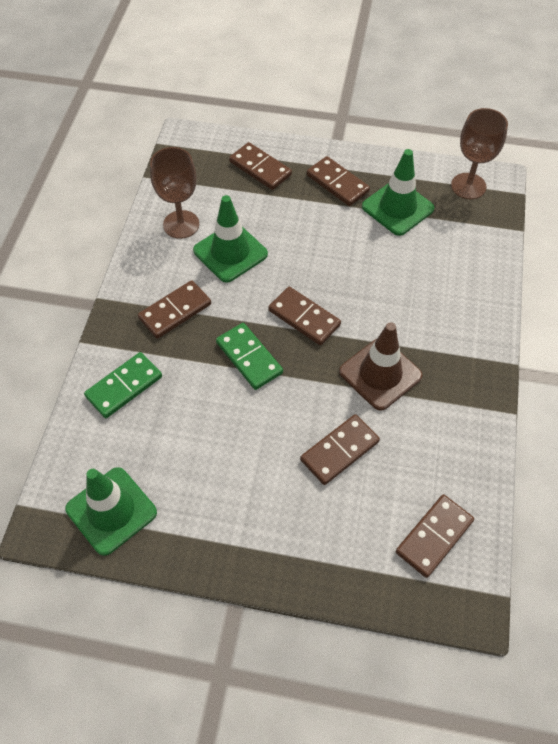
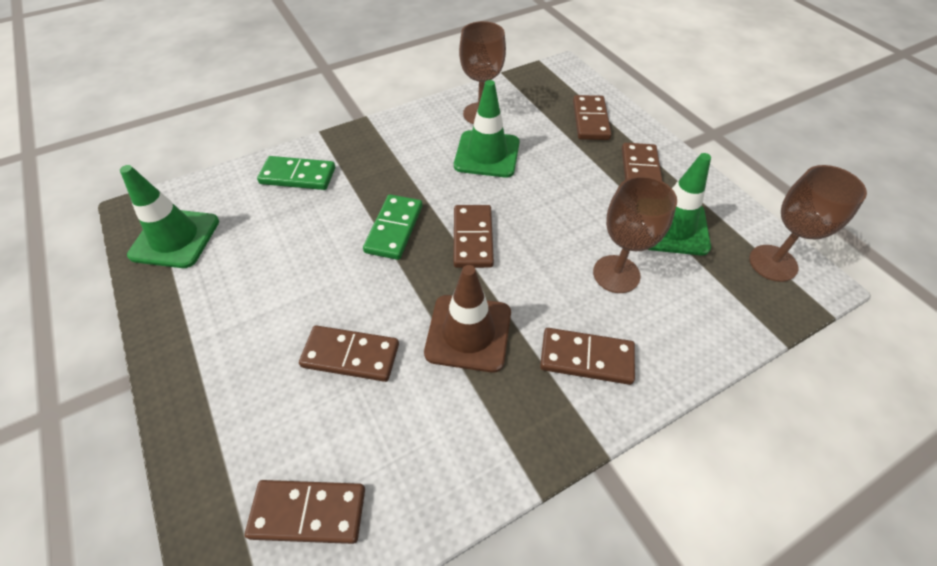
camera: 50 degrees right, 5 degrees down
brown domino [138,280,211,339] -> brown domino moved to [540,328,635,385]
none -> brown goblet [593,176,677,293]

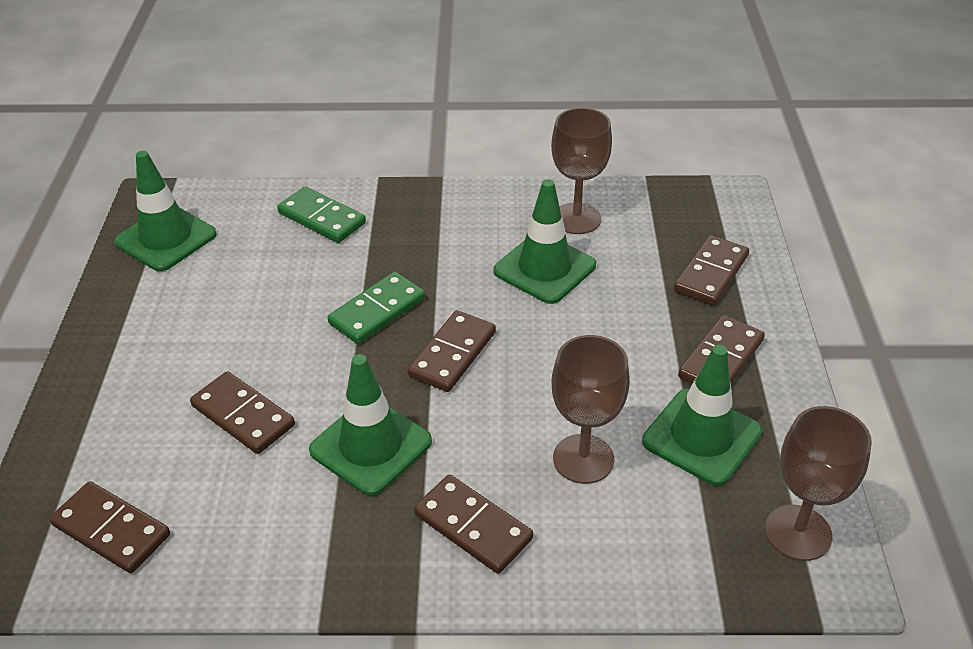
camera: 30 degrees right, 10 degrees down
brown traffic cone [424,265,511,373] -> green traffic cone [309,354,432,496]

